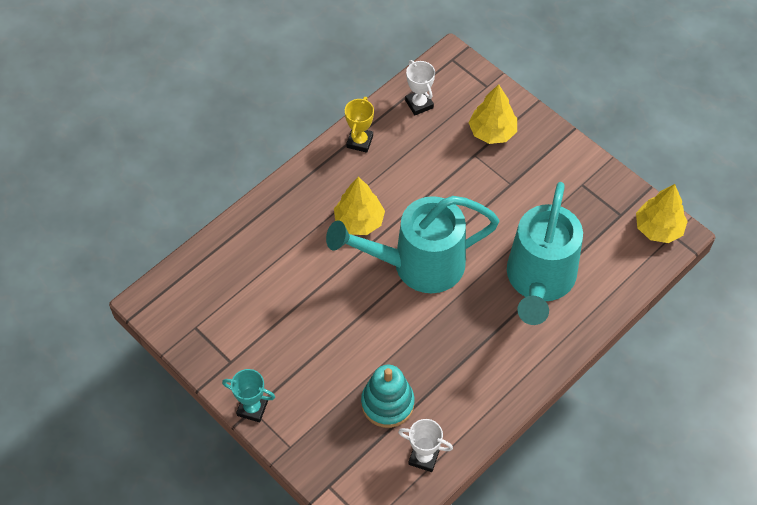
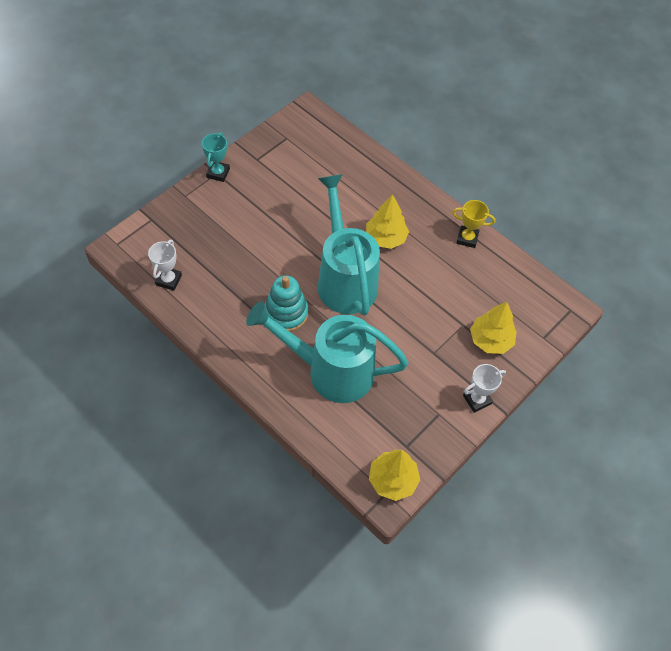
camera: 85 degrees right, 0 degrees up
turquoise stacking toy [361,365,415,428] -> turquoise stacking toy moved to [265,276,308,332]
white trophy [405,60,435,115] -> white trophy moved to [463,364,506,413]

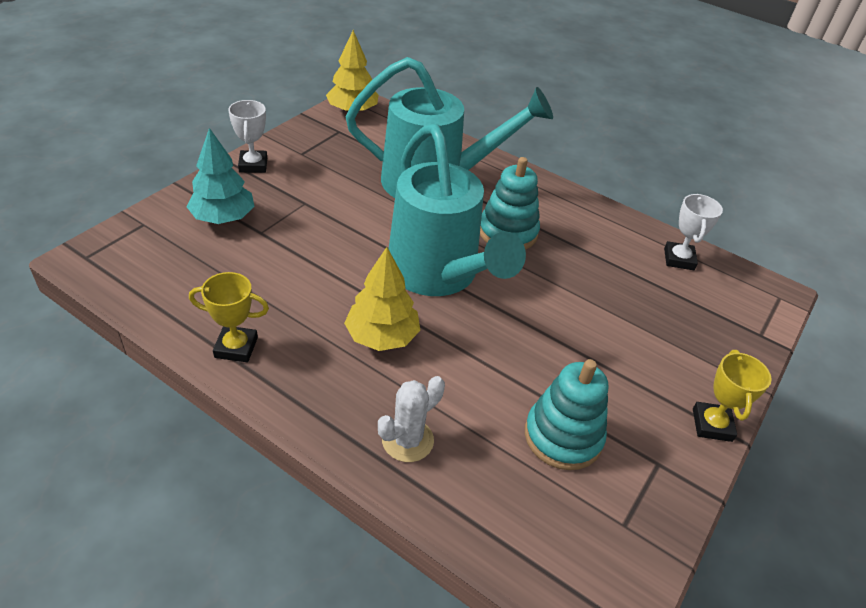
camera: 170 degrees right, 15 degrees down
turquoise trophy [202,132,230,182] -> yellow trophy [693,350,772,442]
white trophy [463,364,506,413] -> white trophy turned 60 degrees counterclockwise [228,100,267,173]
yellow tree [470,302,517,354] -> turquoise tree [187,128,255,224]
none -> white cactus [378,376,445,462]
none -> turquoise stacking toy [525,359,608,470]

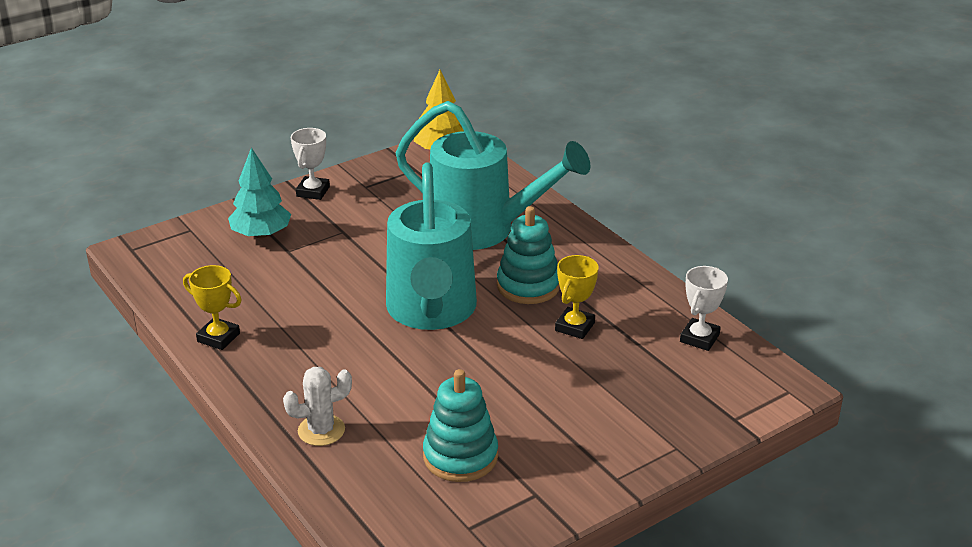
camera: 25 degrees right, 10 degrees down
yellow tree [344,247,420,351] -> none
yellow trophy [693,350,772,442] -> yellow trophy moved to [555,255,599,339]

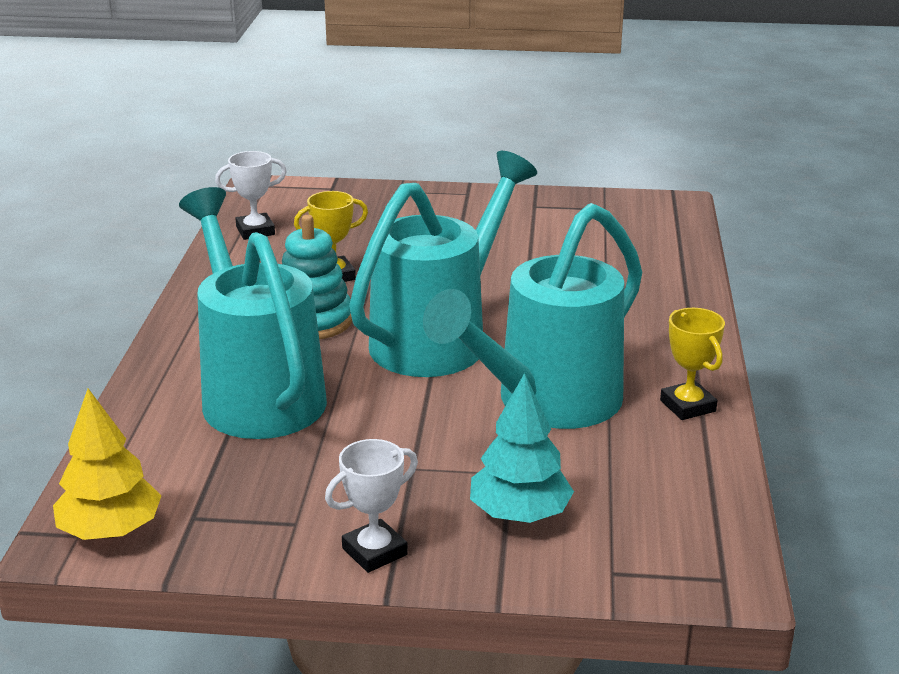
camera: 140 degrees left, 5 degrees down
white cactus [283,367,352,446] -> none
turquoise stacking toy [423,369,498,482] -> none
none -> turquoise watering can [423,203,642,429]

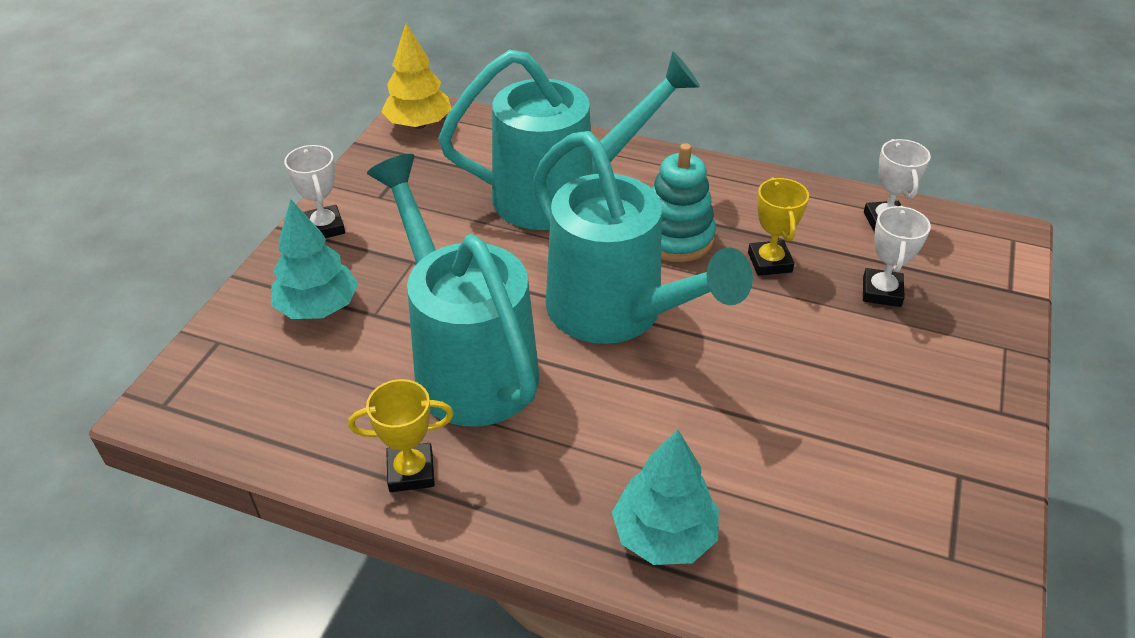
camera: 105 degrees right, 15 degrees up
none -> turquoise tree [612,430,719,565]
none -> white trophy [863,205,931,307]

